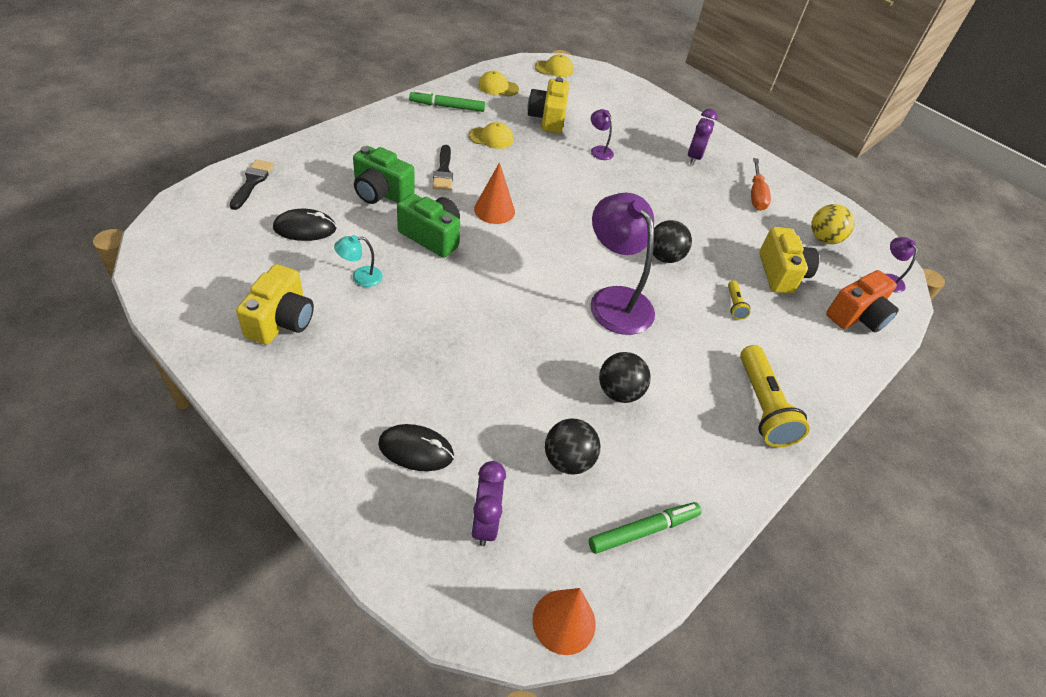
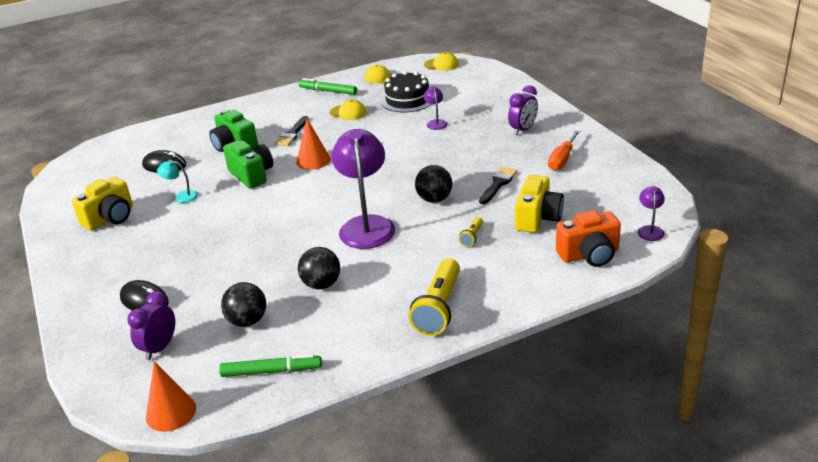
camera: 30 degrees right, 15 degrees down
black brush [230,159,274,210] -> black brush moved to [479,167,517,204]
yellow camera [528,77,569,133] -> black cake [381,71,431,112]
yellow ball [811,204,855,244] -> none

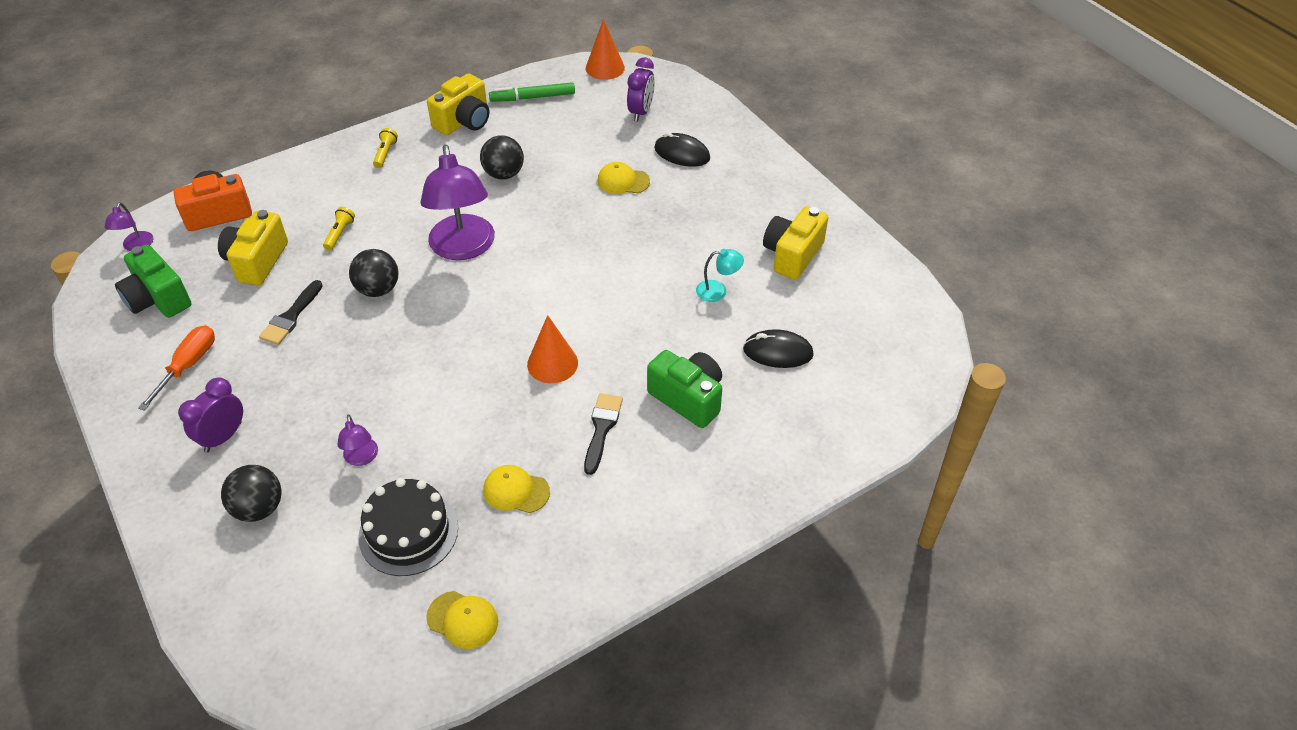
camera: 170 degrees right, 15 degrees up
black ball [221,282,266,327] -> black ball moved to [221,465,282,522]
green camera [223,140,273,189] -> green camera moved to [115,244,192,318]
green marker [299,78,357,95] -> none
yellow flashlight [408,259,460,336] -> yellow flashlight [373,128,398,168], size x0.47
yellow cap [424,52,459,71] -> yellow cap moved to [597,162,650,194]
none -> yellow camera [427,73,489,135]

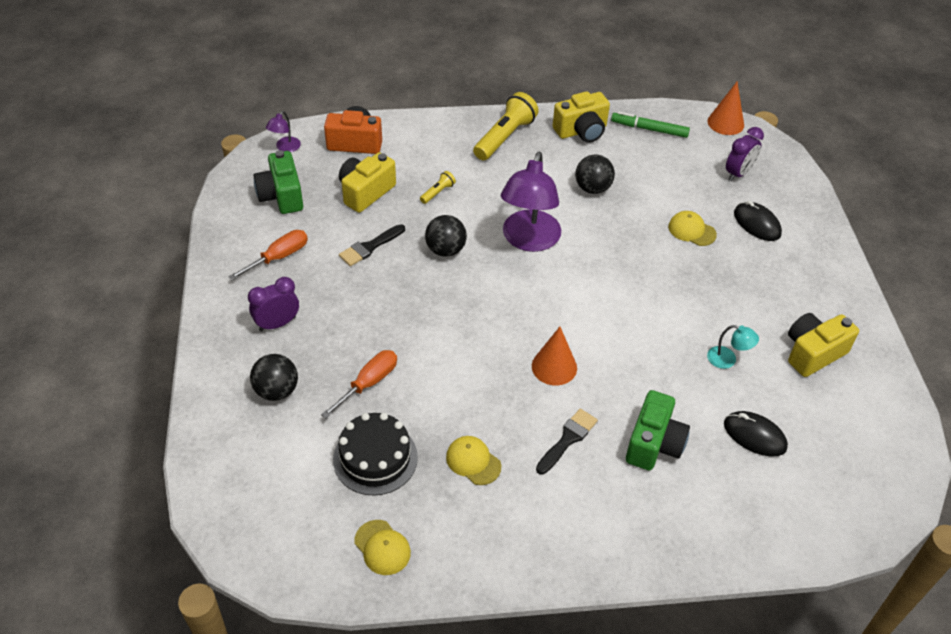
camera: 25 degrees right, 0 degrees up
purple lamp [337,415,378,466] -> orange screwdriver [321,350,397,418]
yellow flashlight [373,128,398,168] -> yellow flashlight [473,92,539,160], size x2.13
green camera [647,350,722,428] -> green camera turned 45 degrees clockwise [626,390,690,470]

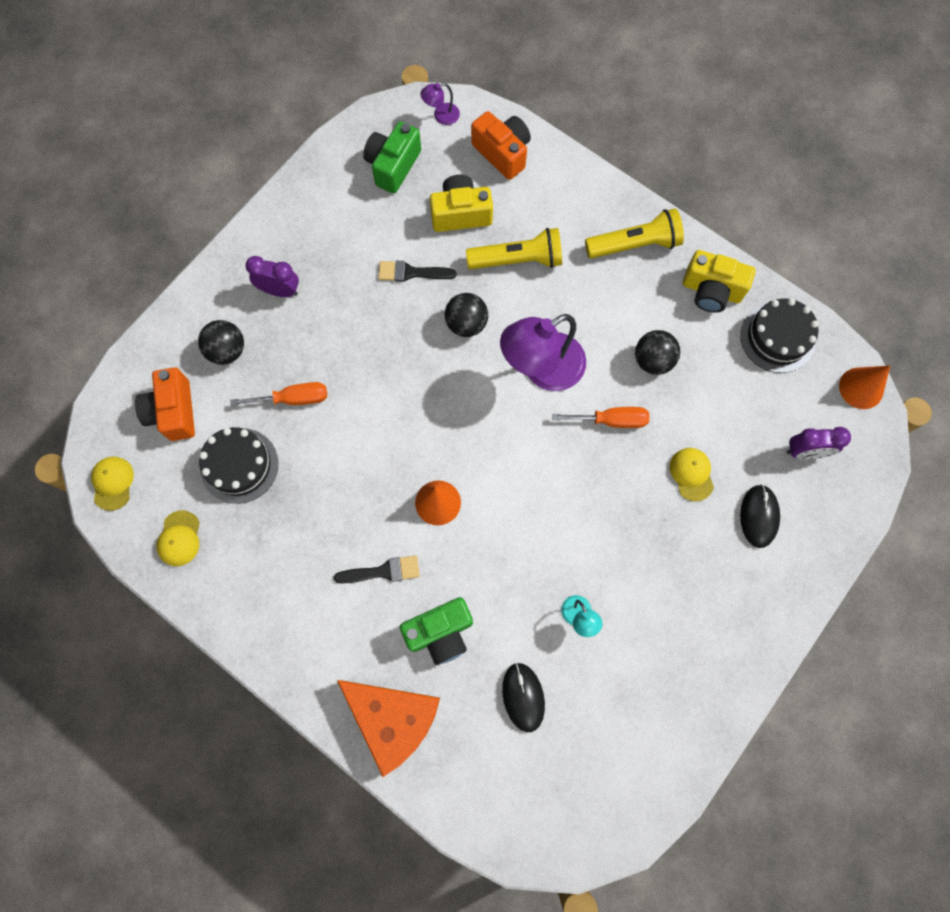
camera: 45 degrees right, 25 degrees up
orange screwdriver [228,230,308,281] -> orange screwdriver moved to [552,407,650,428]
yellow flashlight [420,171,456,204] -> yellow flashlight [466,228,562,269], size x2.13
yellow cap [446,436,501,485] -> yellow cap moved to [91,457,134,511]
green marker [611,111,690,138] -> black cake [740,298,819,373]
yellow camera [788,313,859,377] -> none
none -> orange camera [135,367,195,441]
none -> orange cheese [337,680,440,777]

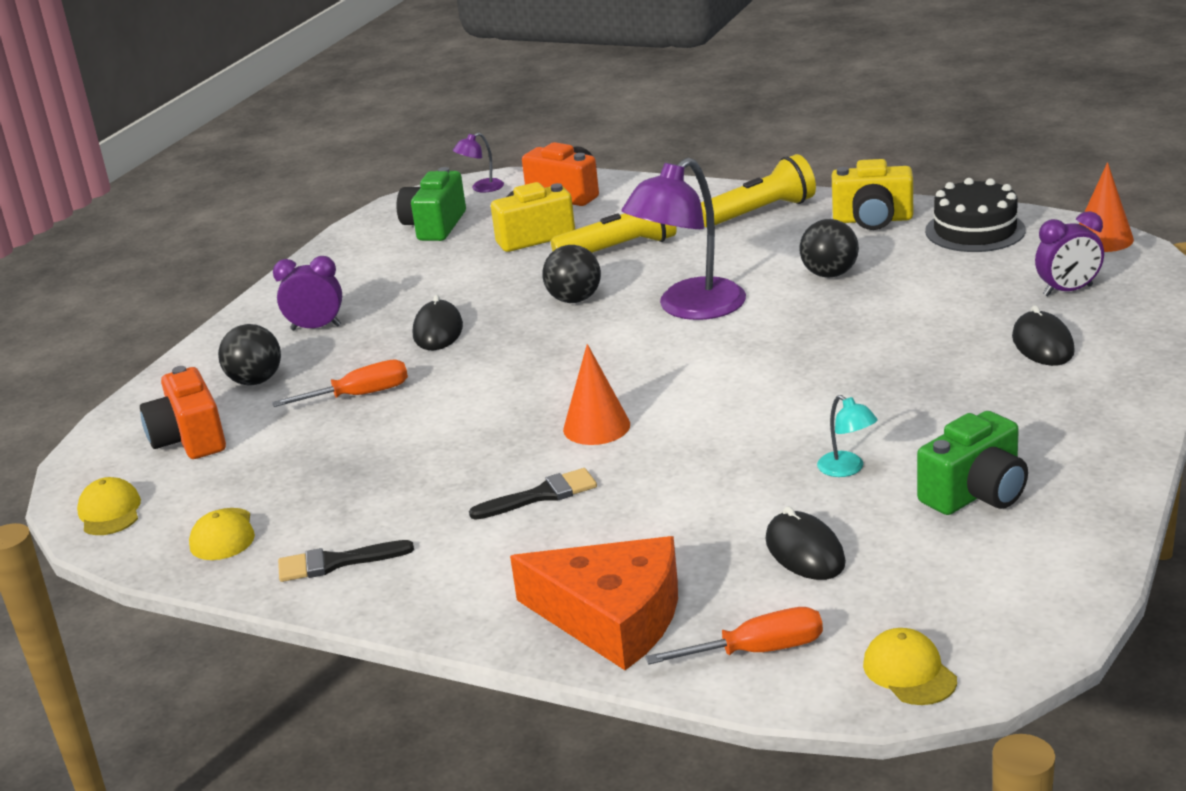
camera: 10 degrees left, 45 degrees down
black cake [199,427,278,504] -> none
black brush [378,261,457,282] -> black brush moved to [278,540,414,582]
green camera [400,597,473,665] -> green camera moved to [917,411,1028,515]
orange screwdriver [552,407,650,428] -> orange screwdriver moved to [645,607,823,664]
yellow cap [670,448,714,502] -> yellow cap moved to [863,628,957,705]
none -> black mouse [413,295,463,350]

